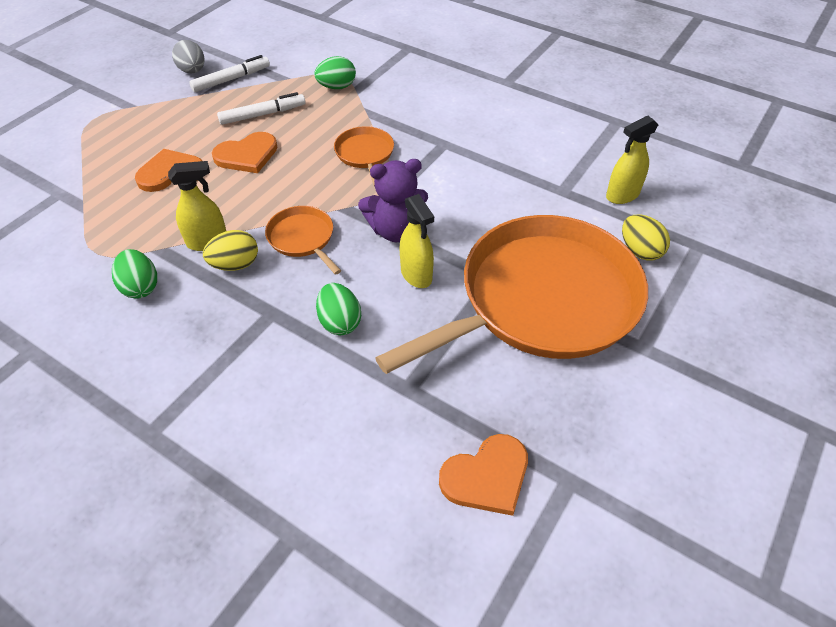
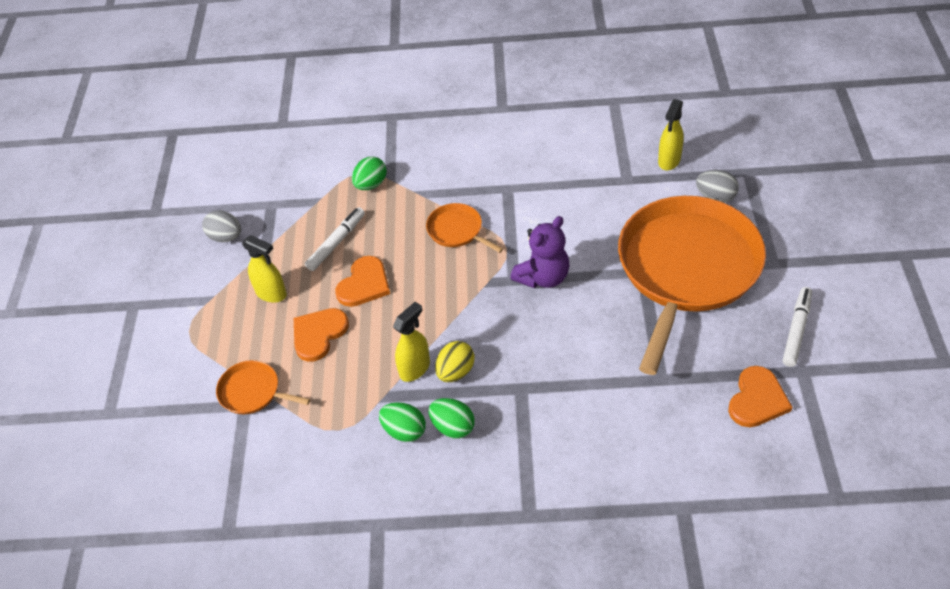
camera: 30 degrees left, 0 degrees up
white marker [189,55,270,92] -> white marker moved to [783,287,812,367]
orange pan [265,206,341,275] -> orange pan moved to [216,360,310,414]
green egg [316,283,361,335] -> green egg moved to [429,398,475,438]
yellow spray bottle [400,194,434,288] -> yellow spray bottle moved to [242,235,287,303]
yellow egg [622,214,670,261] -> grey egg [696,170,739,203]

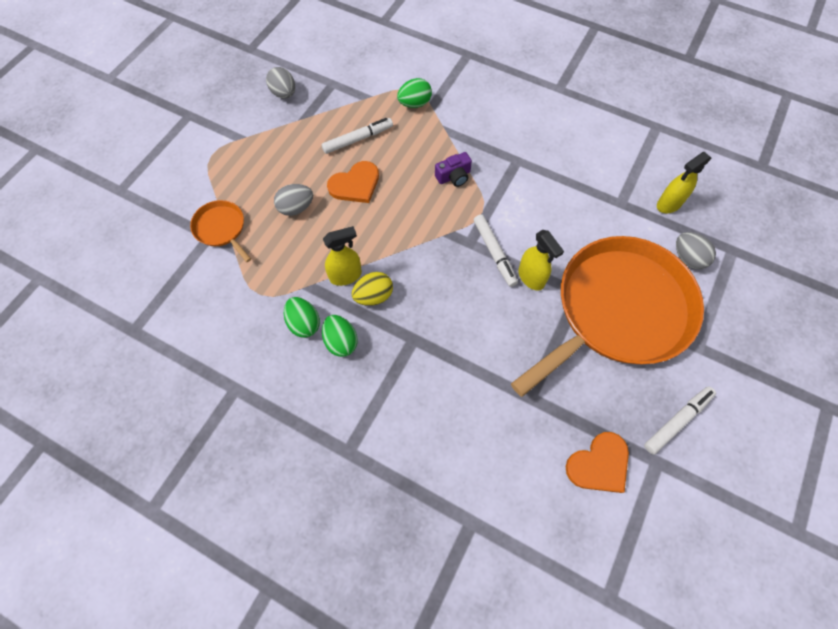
camera: 25 degrees right, 15 degrees up
yellow spray bottle [242,235,287,303] -> yellow spray bottle moved to [518,230,564,291]
orange heart [294,308,349,362] -> grey egg [274,184,313,216]
orange pan [426,203,503,253] -> purple camera [435,152,472,187]
purple teddy bear [511,216,569,288] -> white marker [474,214,518,287]

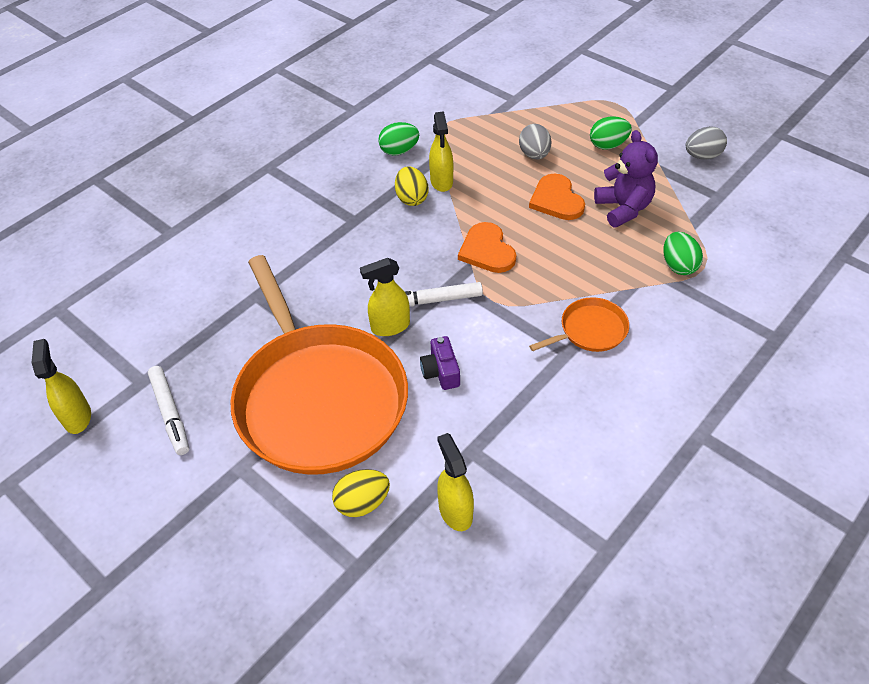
camera: 105 degrees right, 15 degrees down
orange pan [190,200,251,262] -> orange pan moved to [529,297,629,352]
white marker [322,118,393,154] -> purple teddy bear [594,130,658,228]
green egg [322,315,358,357] -> green egg moved to [590,116,632,150]
purple camera [435,152,472,187] -> purple camera moved to [420,336,460,390]
orange heart [566,432,629,493] -> orange heart moved to [458,222,516,273]
grey egg [676,232,716,269] -> yellow egg [332,469,390,517]
none -> yellow spray bottle [32,339,91,434]

